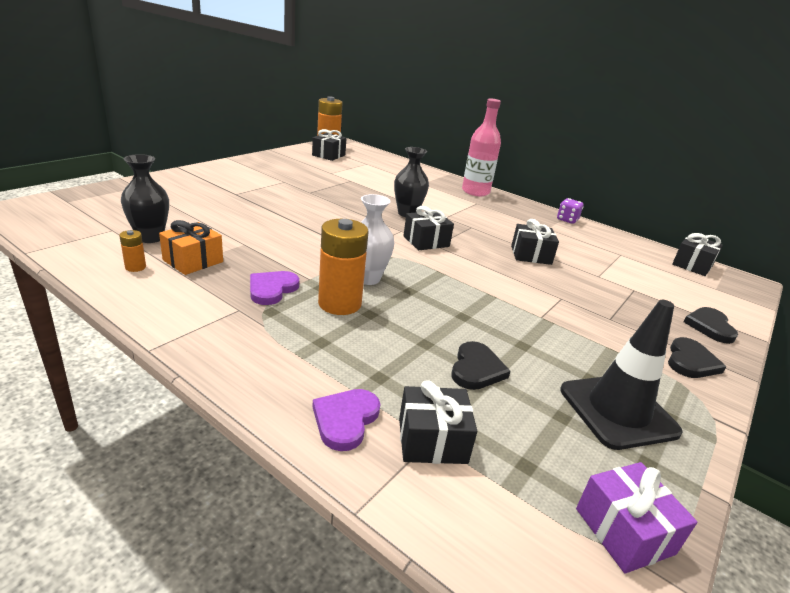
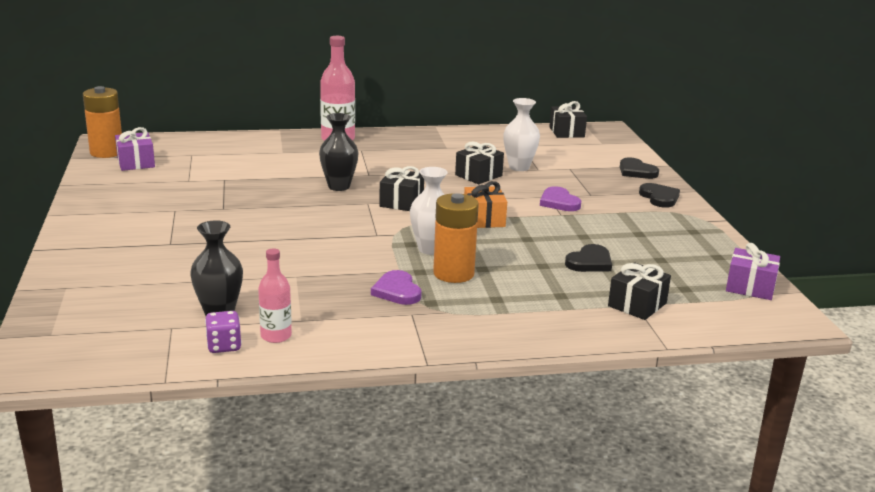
camera: 45 degrees left, 5 degrees down
orange battery [119,230,146,272] -> pink bottle [258,248,292,343]
orange gift [159,220,223,275] -> orange gift moved to [464,181,507,228]
black gift [312,129,346,161] -> purple gift [115,127,155,171]
purple heart [312,389,380,451] -> purple heart moved to [540,186,581,211]
black heart [451,341,511,390] -> black heart turned 75 degrees clockwise [565,244,612,272]
purple dice [557,198,583,224] -> purple dice moved to [205,311,242,353]
black traffic cone [560,300,683,450] -> none
none -> white vase [503,98,540,171]

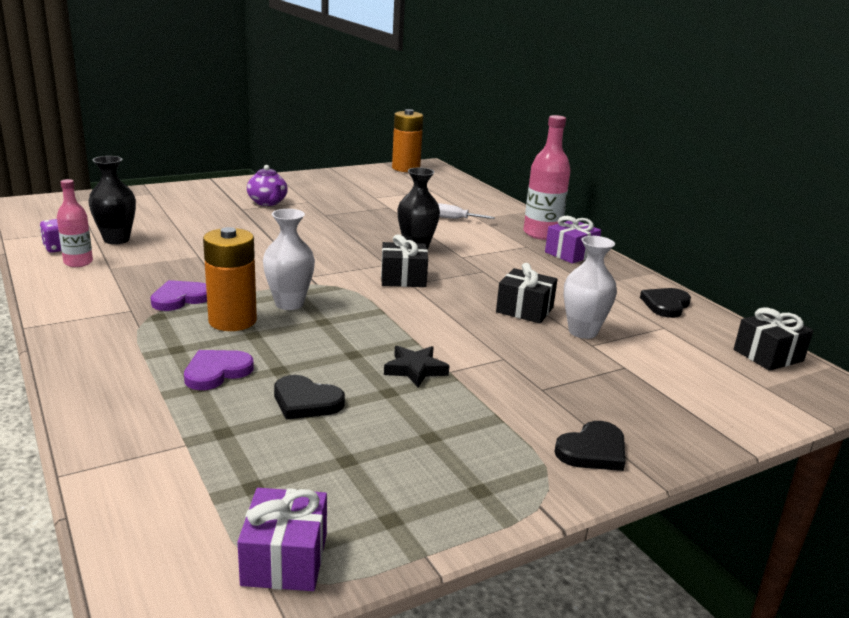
camera: 70 degrees right, 0 degrees up
purple gift [115,127,155,171] -> purple gift moved to [545,216,601,264]
orange gift [464,181,507,228] -> none
purple heart [540,186,581,211] -> purple heart moved to [184,350,254,390]
black gift [608,262,671,320] -> none
black heart [620,158,659,179] -> black heart moved to [640,288,691,318]
none -> purple teapot [247,165,288,206]
none -> black star [384,346,450,387]
none -> white screwdriver [438,203,495,219]

